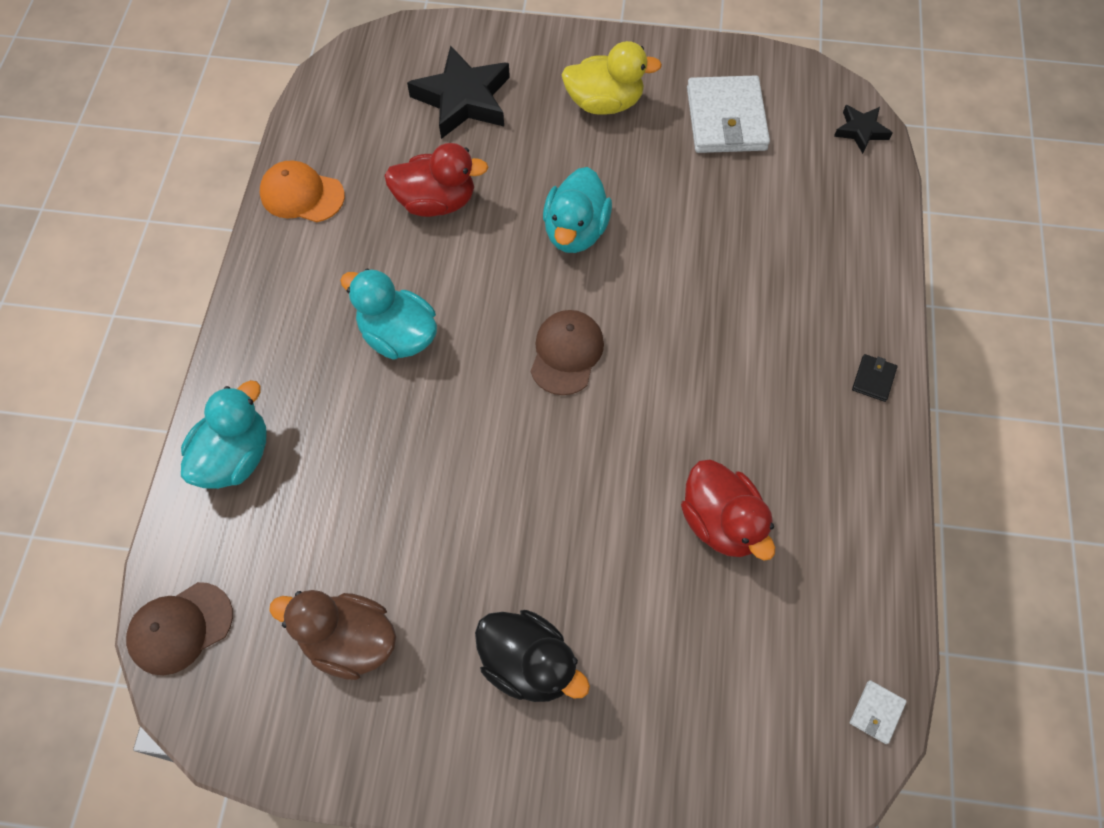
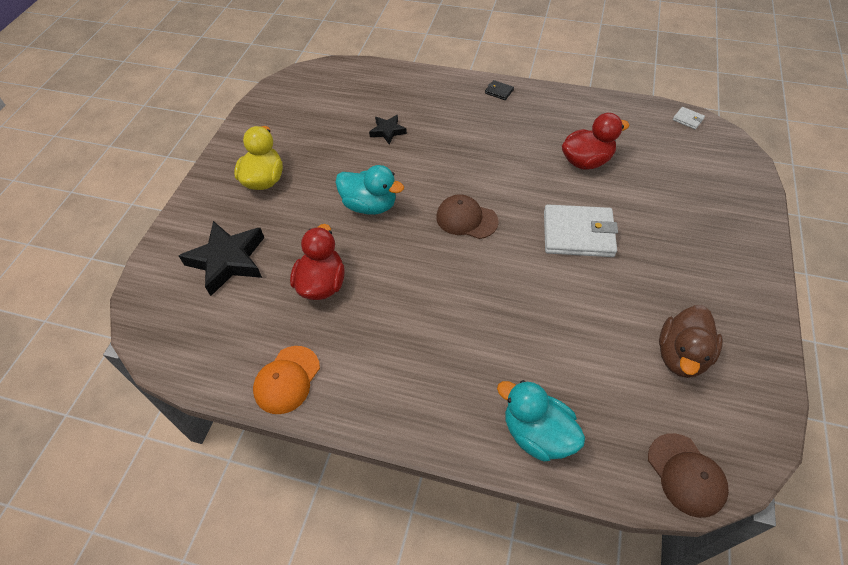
camera: 80 degrees left, 10 degrees down
turquoise duck [340,269,437,360] -> none
black duck [475,610,590,702] -> none
white wallet [687,75,770,153] -> white wallet moved to [544,204,618,257]
black star [834,105,893,154] -> black star moved to [369,115,407,144]

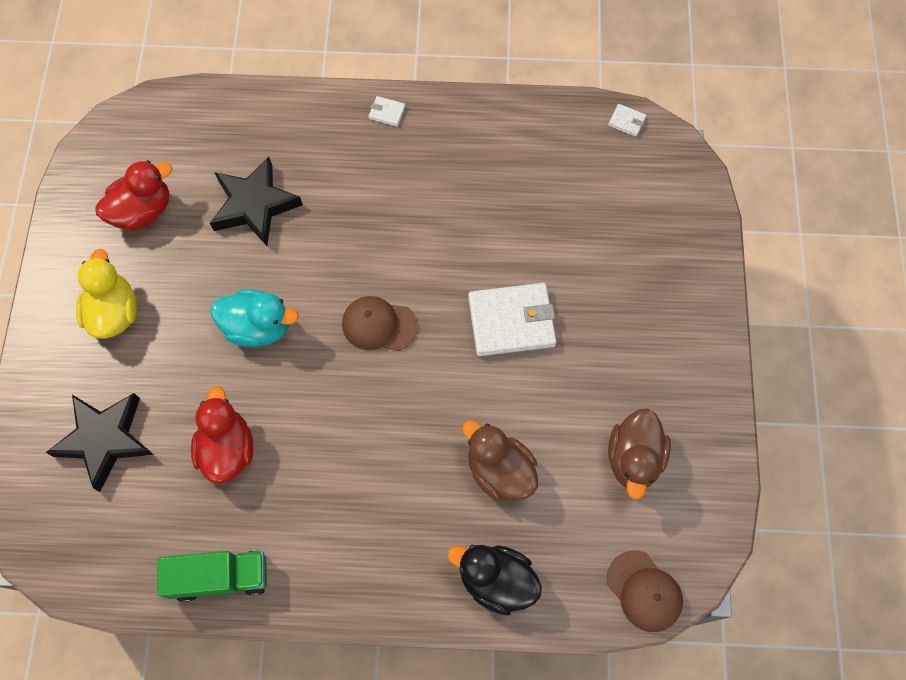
camera: 15 degrees left, 15 degrees up
orange cap [253,346,320,414] -> green truck [157,550,267,602]
black star [369,115,407,144] -> black star [210,157,303,246], size x1.90
black wallet [485,80,514,100] -> white wallet [368,96,405,127]
turquoise duck [497,380,585,462] -> black duck [447,545,542,616]
red duck [562,113,630,169] -> red duck moved to [95,160,172,231]
none -> brown duck [462,420,538,501]

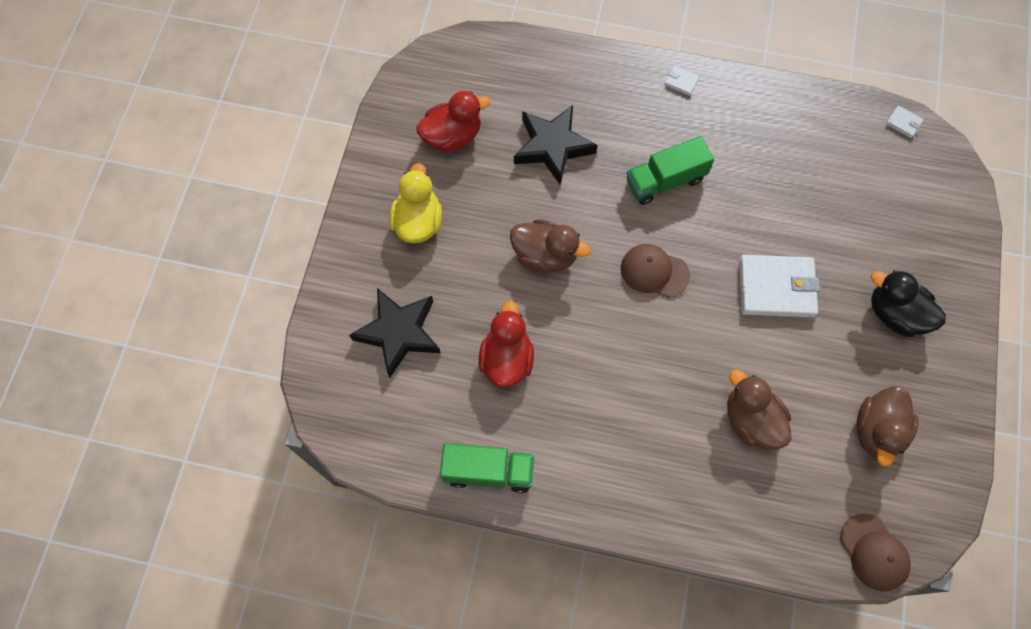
camera: 10 degrees right, 0 degrees up
turquoise duck [210,289,299,347] -> brown duck [510,219,591,273]
black duck [447,545,542,616] -> black duck moved to [871,270,946,337]
none -> green truck [627,136,714,205]

